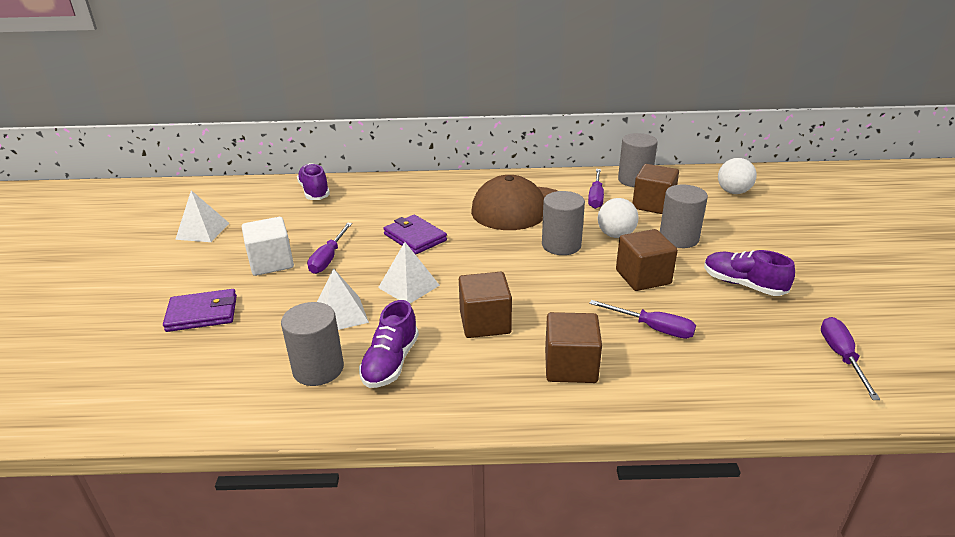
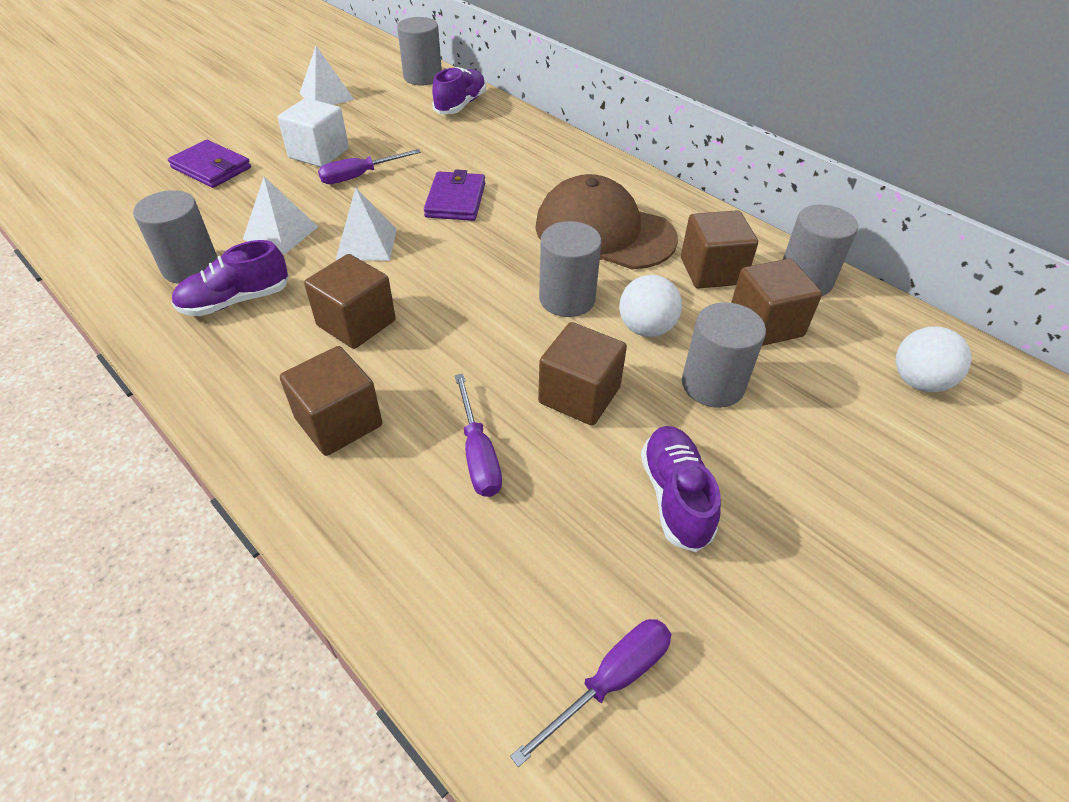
camera: 45 degrees right, 15 degrees up
purple screwdriver [588,169,604,209] -> brown cube [681,210,758,289]
none -> grey cylinder [397,17,442,85]

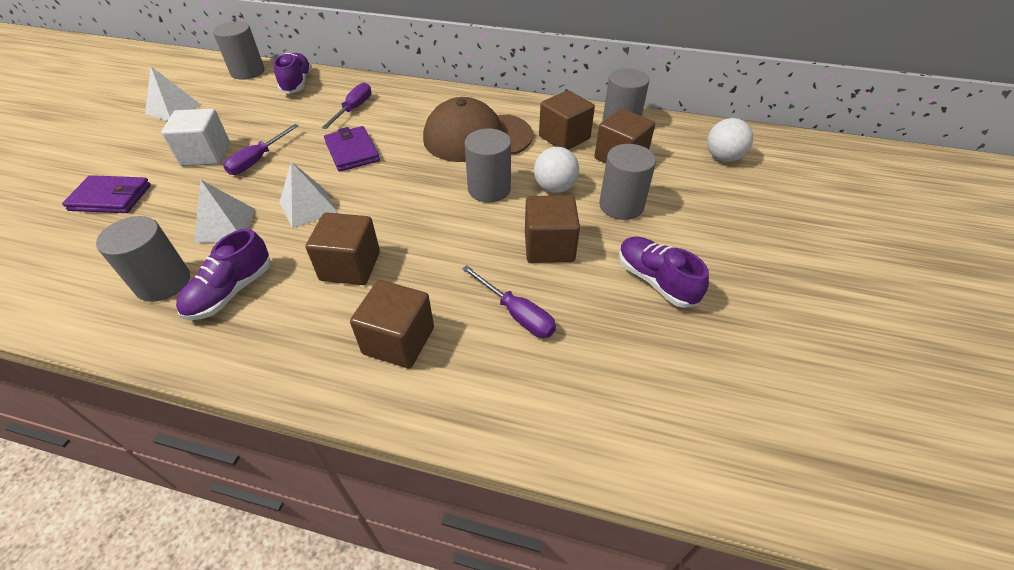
camera: 30 degrees left, 0 degrees up
purple screwdriver [510,619,671,767] -> purple screwdriver moved to [322,82,372,129]

